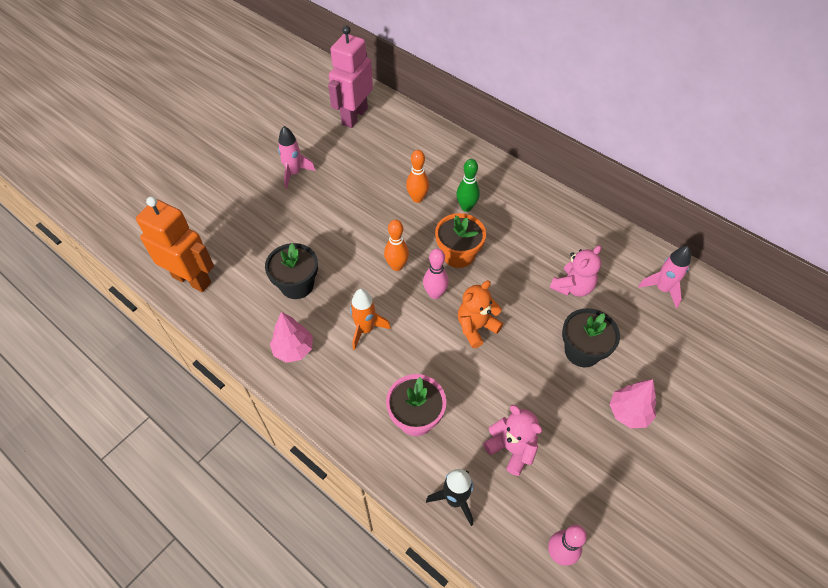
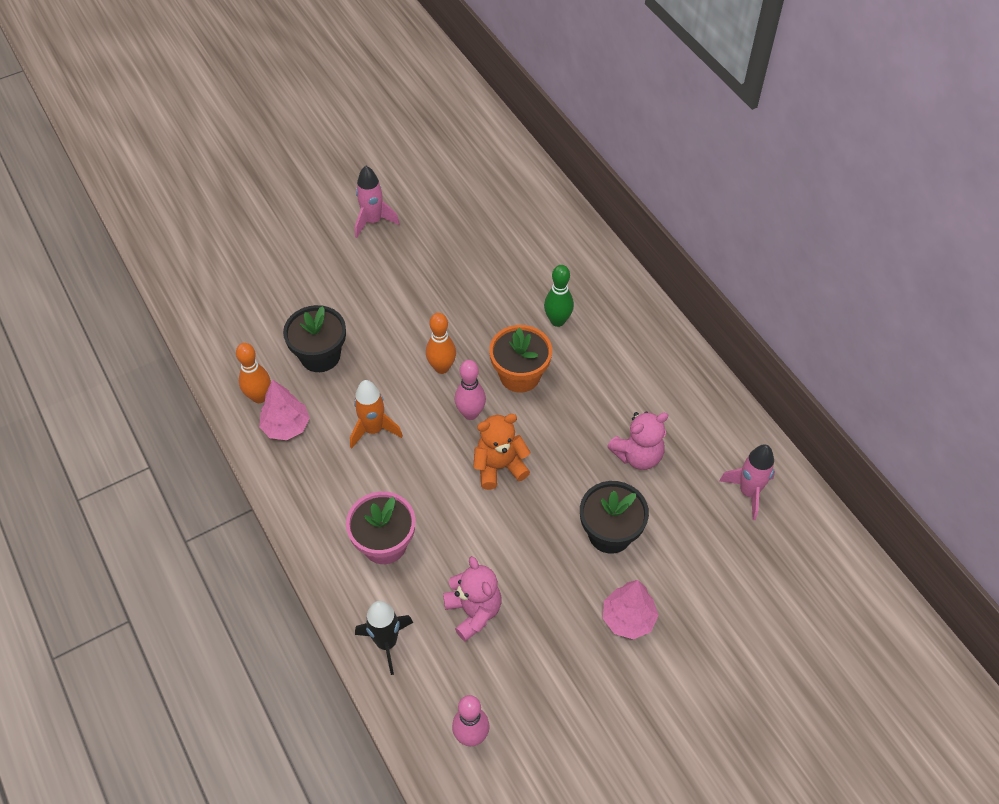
camera: 20 degrees right, 0 degrees up
orange robot [136,196,214,292] -> none
pink robot [328,25,373,128] -> none
orange bowling pin [406,150,429,203] -> orange bowling pin moved to [236,343,271,403]

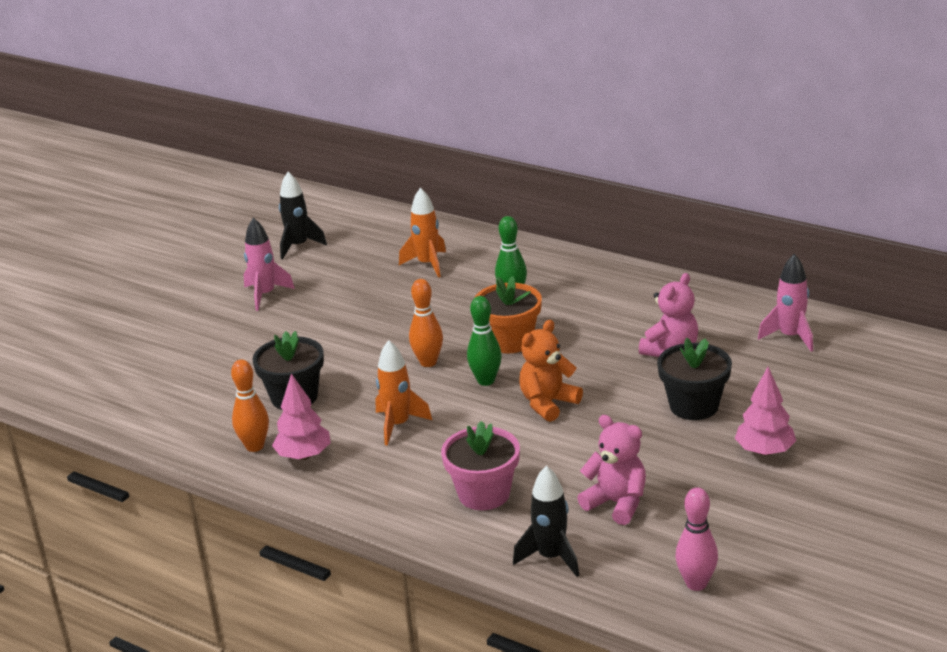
camera: 25 degrees left, 25 degrees down
pink bowling pin [455,360,486,420] -> green bowling pin [467,296,502,386]
none -> black rocket [279,172,327,259]
none -> orange rocket [399,188,446,278]

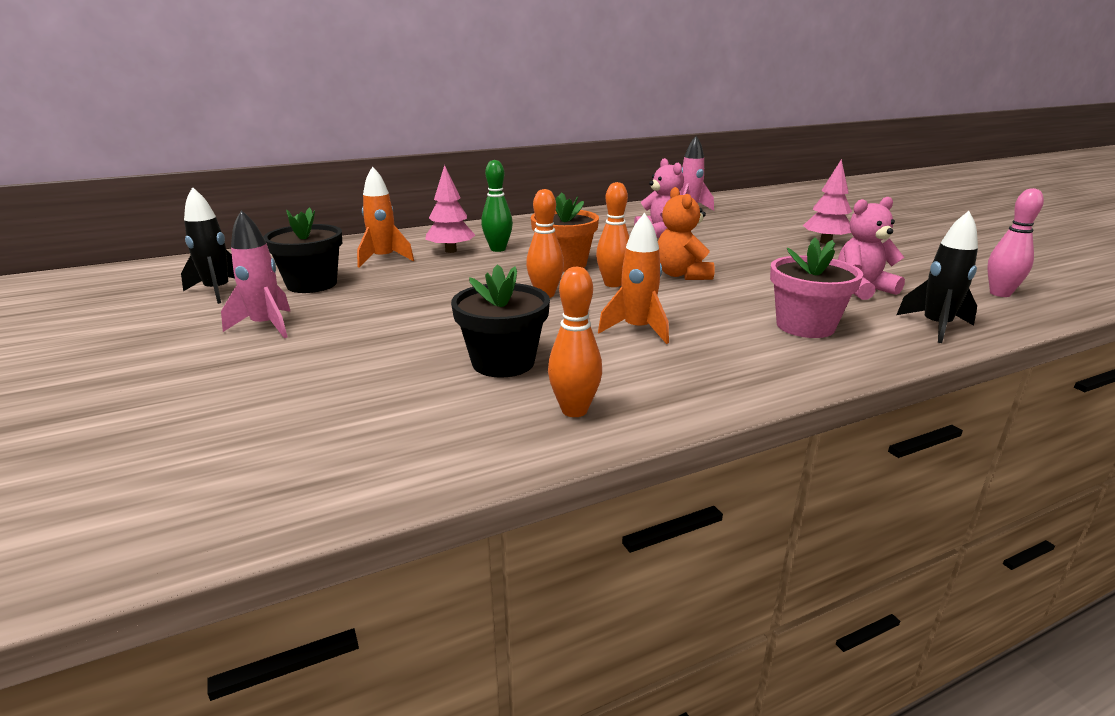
camera: 60 degrees left, 5 degrees down
pink tree [272,373,331,460] -> pink tree moved to [425,165,475,253]
green bowling pin [467,296,502,386] -> orange bowling pin [596,182,629,287]
black flower pot [657,338,732,420] -> black flower pot moved to [263,207,342,293]

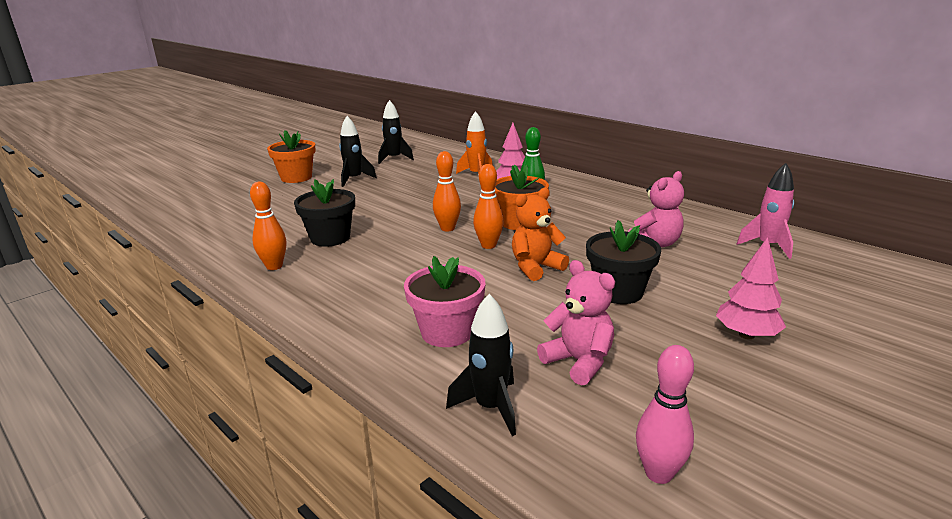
camera: 70 degrees right, 0 degrees up
pink rocket [221,210,291,338] -> black rocket [339,116,377,187]
black flower pot [263,207,342,293] -> black flower pot moved to [586,220,661,304]
orange rocket [598,213,669,344] -> none
none -> orange flower pot [267,130,316,183]

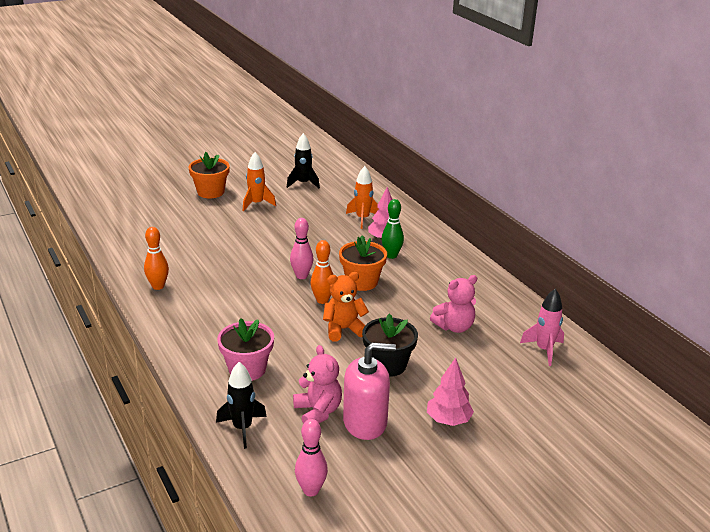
camera: 15 degrees right, 5 degrees up
black flower pot [294,179,355,247] -> none
black rocket [339,116,377,187] -> orange rocket [243,152,276,211]
orange bowling pin [433,151,461,231] -> pink bowling pin [290,218,313,279]
none -> pink soap dispenser [343,342,396,440]

